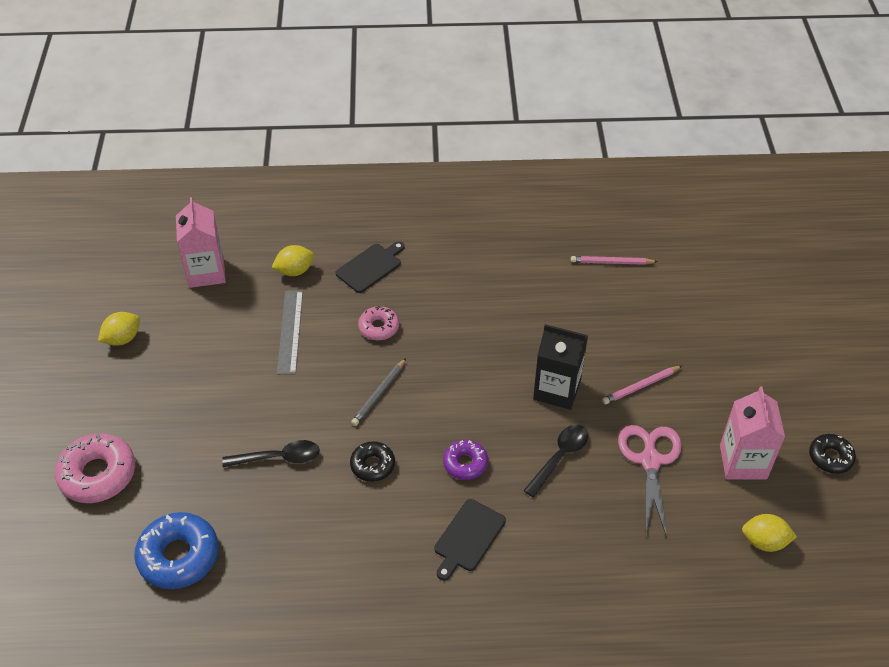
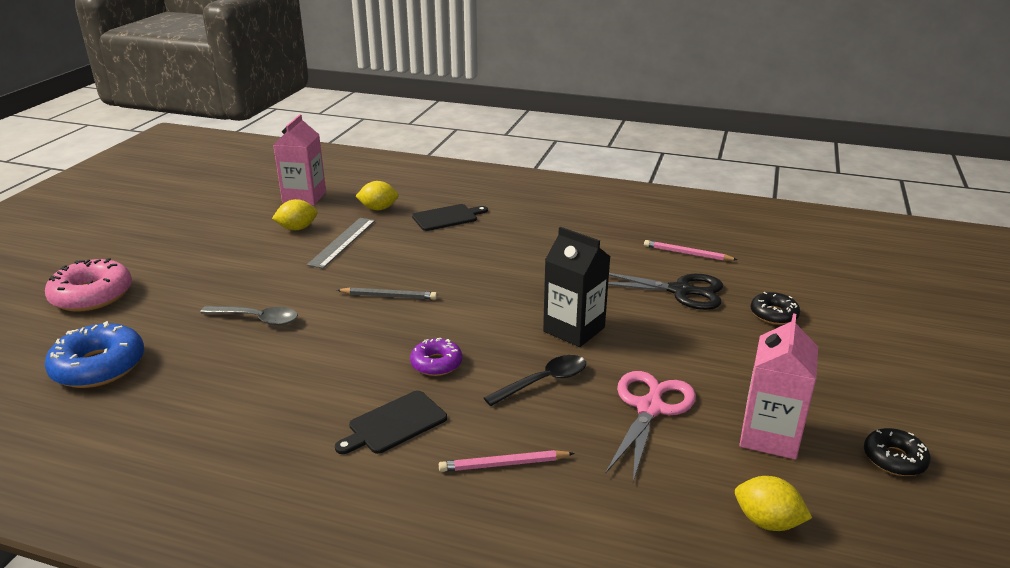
camera: 20 degrees right, 20 degrees down
yellow lemon [98,312,140,346] -> yellow lemon moved to [272,199,318,230]
black spoon [222,440,320,467] -> grey spoon [200,306,298,325]
black donut [350,441,395,482] -> black donut moved to [751,292,800,325]
grey pencil [351,358,406,426] -> grey pencil turned 135 degrees counterclockwise [337,287,437,300]
pink donut [358,306,399,340] -> none
pink pencil [602,366,682,405] -> pink pencil moved to [439,450,575,472]
none -> black scissors [608,273,723,310]

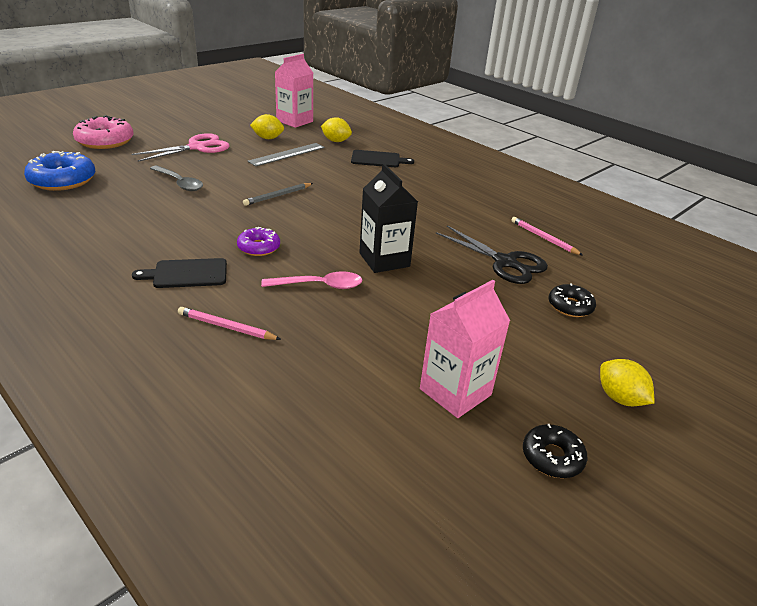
camera: 25 degrees right, 5 degrees up
grey pencil [337,287,437,300] -> grey pencil turned 105 degrees clockwise [243,183,313,206]
black spoon [484,355,586,406] -> pink spoon [261,271,362,289]
pink scissors [605,371,696,482] -> pink scissors moved to [131,133,230,162]
yellow lemon [735,476,812,531] -> yellow lemon moved to [600,359,654,406]

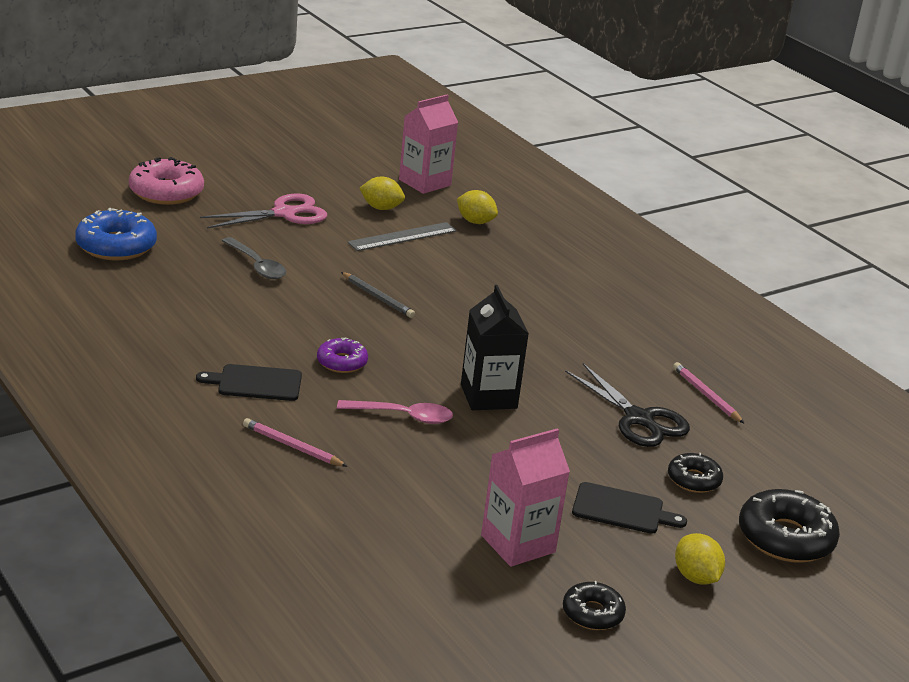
camera: 10 degrees right, 5 degrees down
grey pencil [243,183,313,206] -> grey pencil turned 105 degrees counterclockwise [341,272,415,318]
black cutting board [351,150,414,167] -> black cutting board moved to [572,482,687,534]
none -> black donut [739,489,840,563]

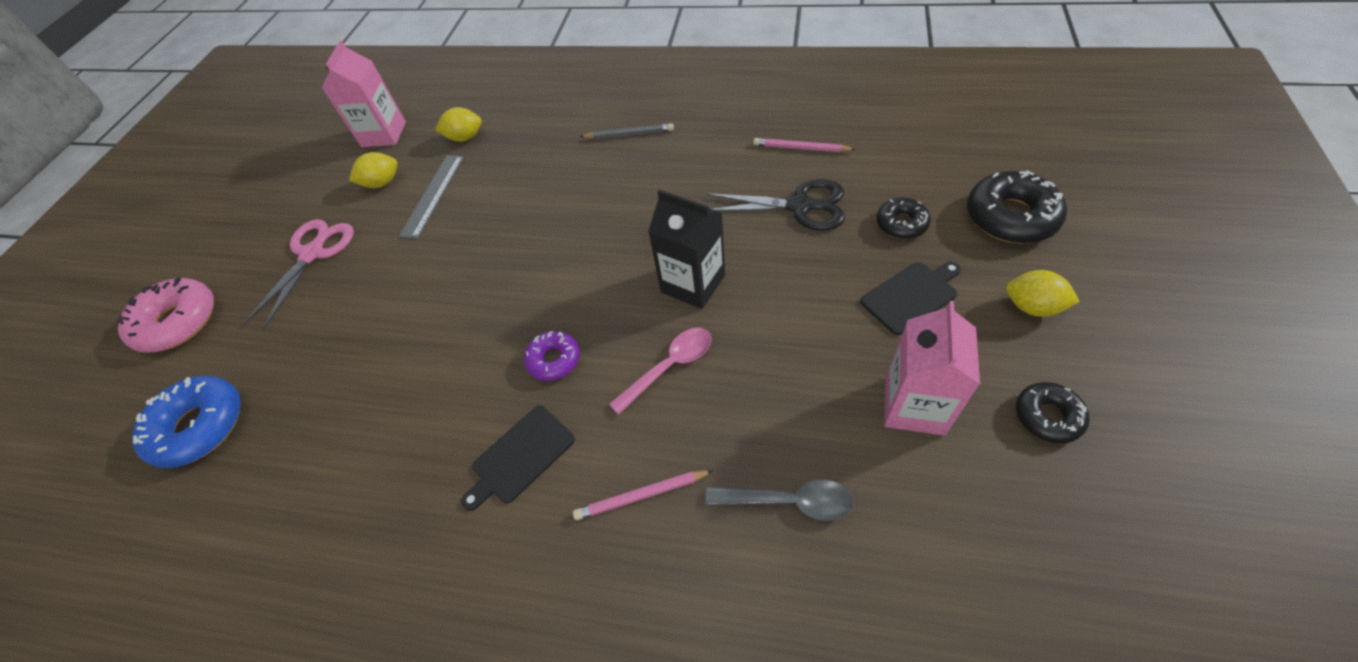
camera: 35 degrees left, 25 degrees up
grey spoon [222,237,286,279] -> grey spoon moved to [706,480,854,521]
grey pencil [341,272,415,318] -> grey pencil moved to [580,123,674,139]

